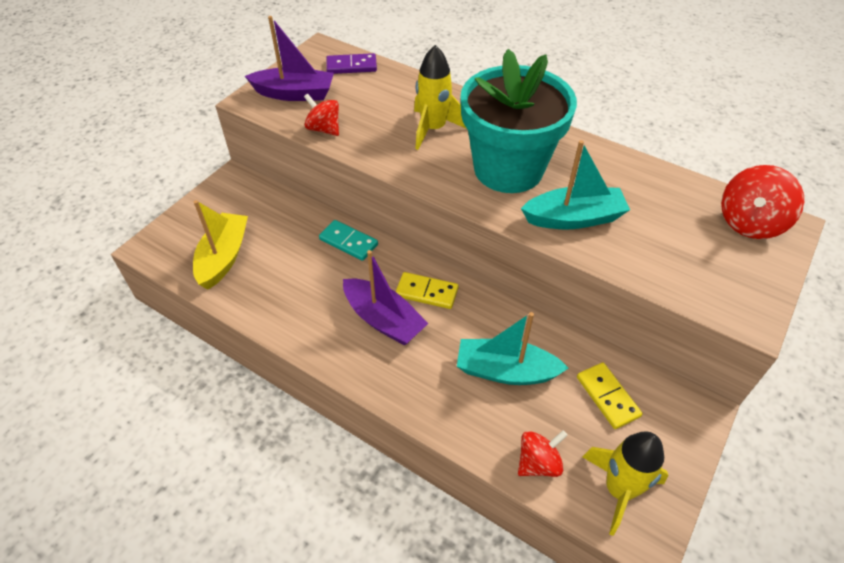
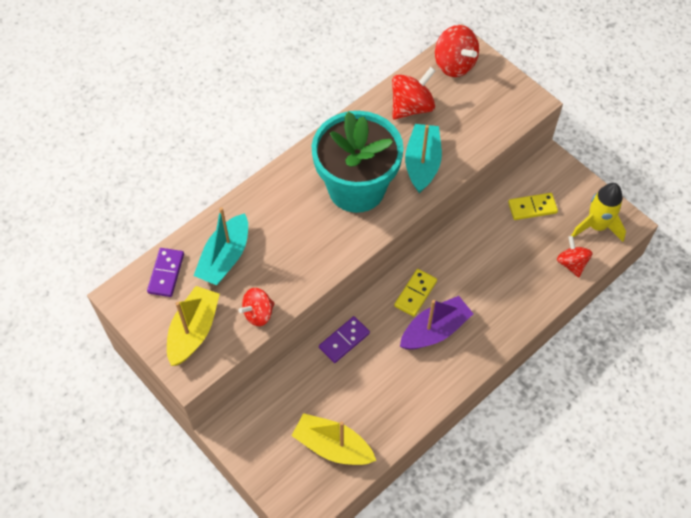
camera: 75 degrees left, 10 degrees up
purple boat [245,16,334,101] -> yellow boat [167,286,220,366]
turquoise domino [319,220,378,261] -> purple domino [319,316,370,363]
yellow rocket [414,45,467,150] -> none
turquoise boat [457,312,568,385] -> turquoise boat moved to [194,207,248,285]
none -> red spinning top [392,67,436,119]

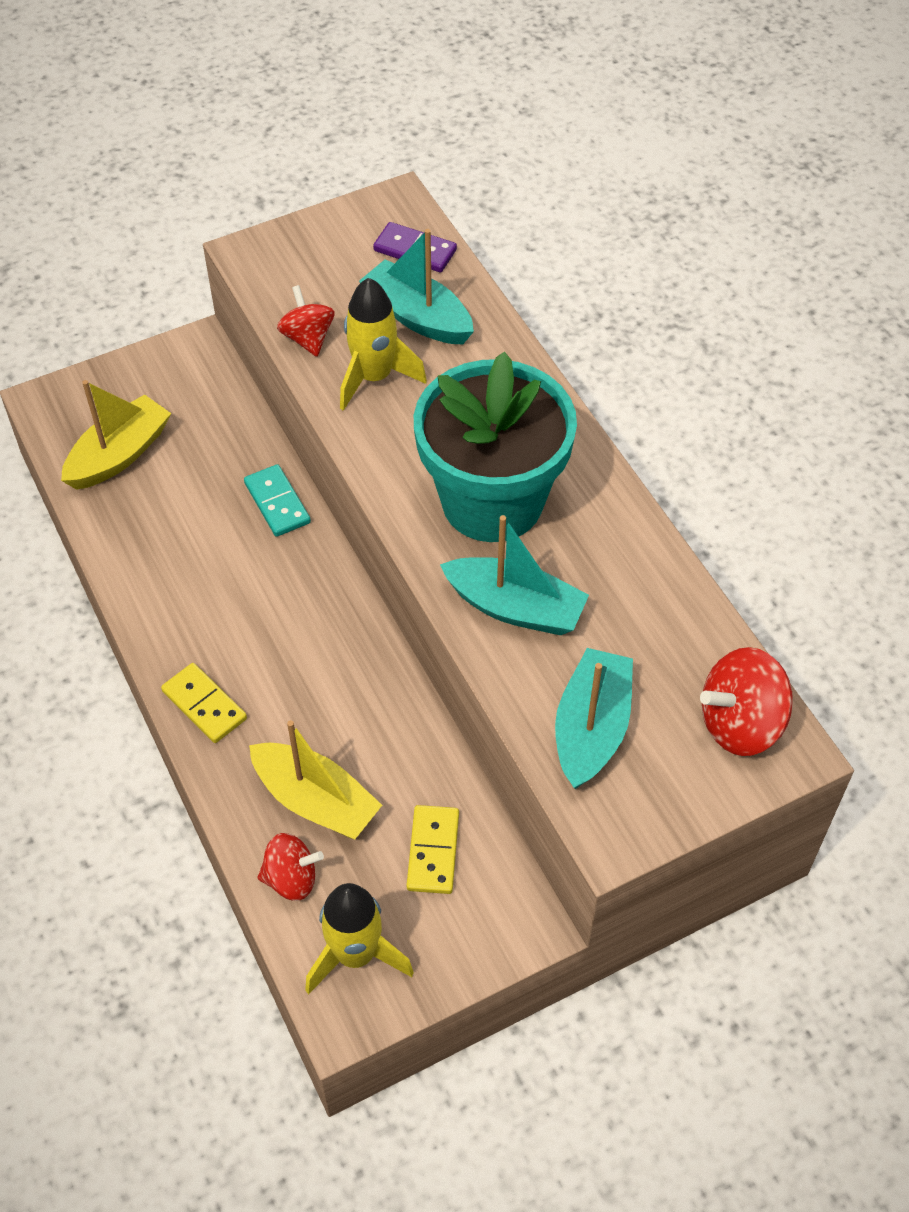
camera: 105 degrees right, 5 degrees down
yellow boat [167,286,220,366] -> yellow boat moved to [249,720,382,839]
purple domino [319,316,370,363] -> turquoise domino [244,464,311,537]
red spinning top [392,67,436,119] -> none
yellow domino [394,269,437,317] -> yellow domino moved to [161,663,247,743]
purple boat [400,296,473,349] -> none
none -> yellow rocket [340,278,427,411]
none -> turquoise boat [555,648,633,789]

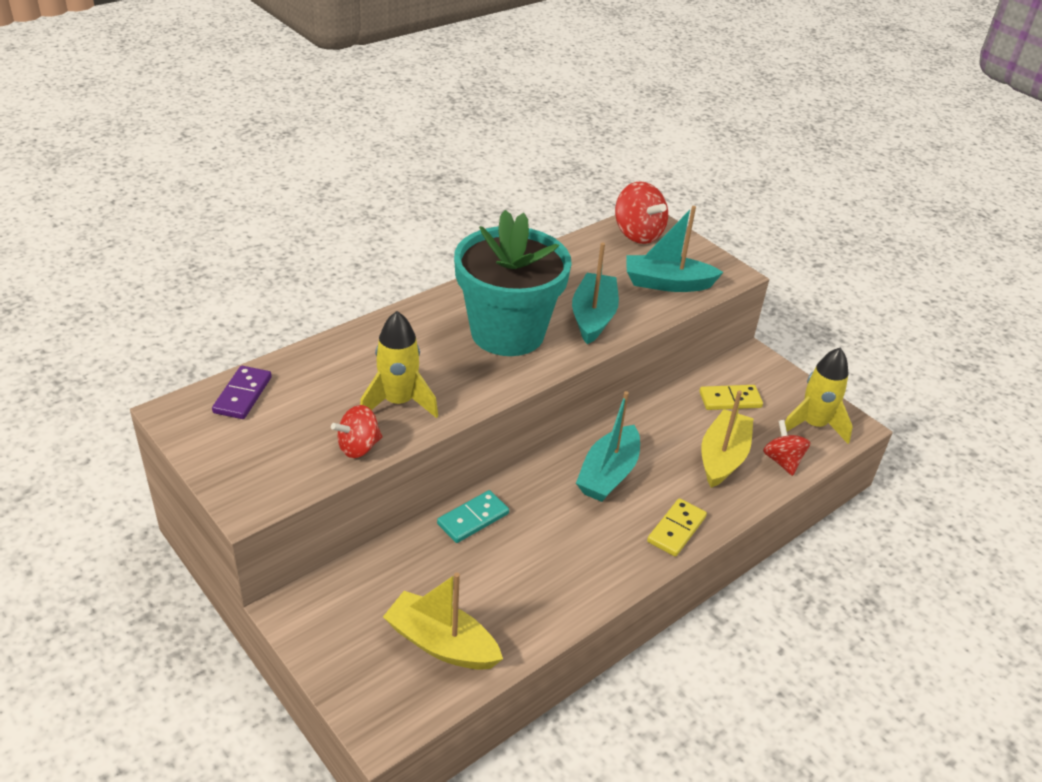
camera: 105 degrees left, 15 degrees down
turquoise boat [359,229,474,344] -> turquoise boat moved to [576,391,640,502]

